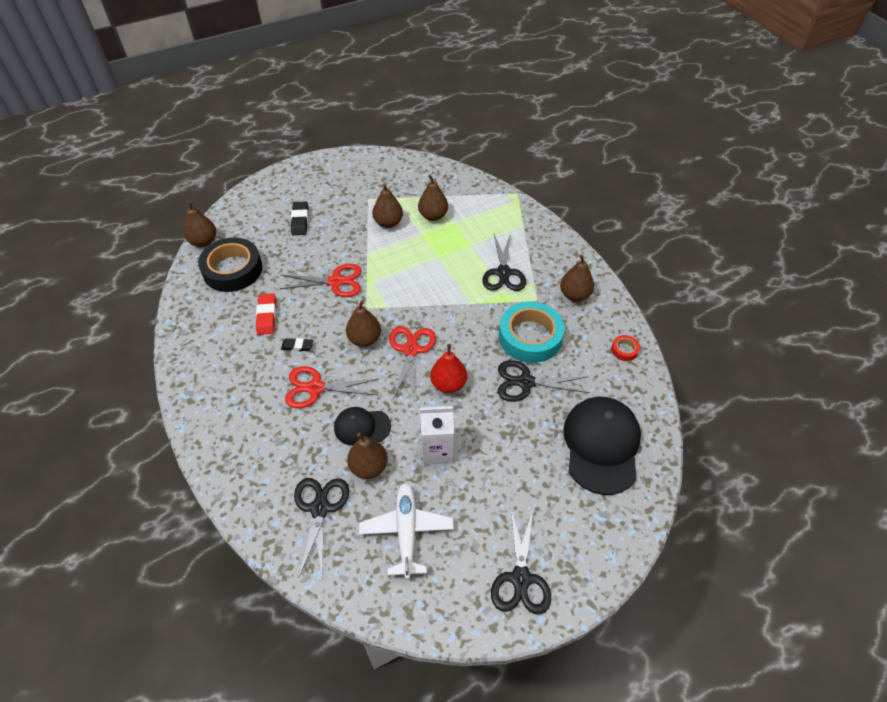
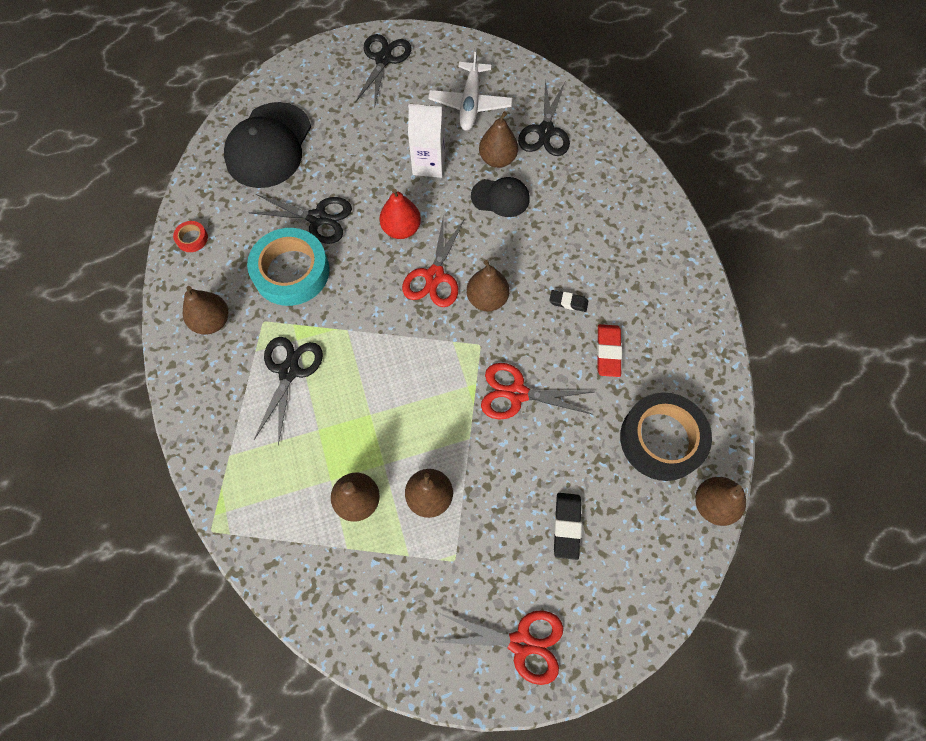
camera: 170 degrees left, 15 degrees up
red scissors [285,366,378,408] -> red scissors moved to [437,610,563,685]

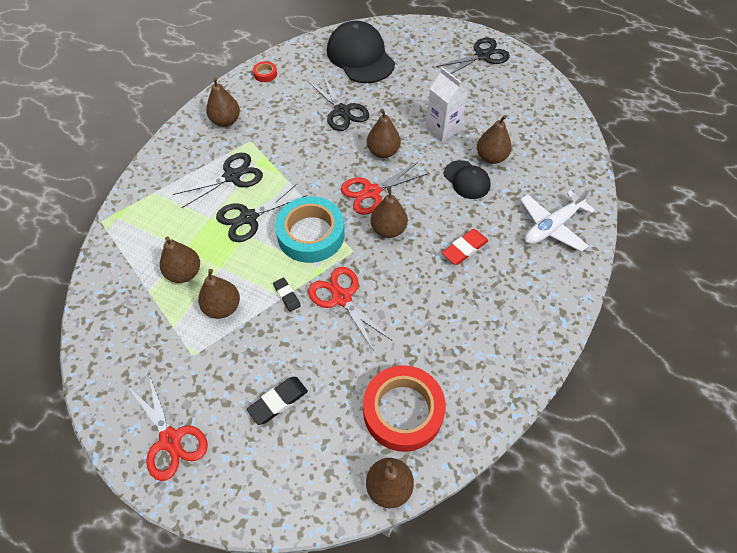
camera: 45 degrees right, 10 degrees down
black cap [224,102,311,188] -> black cap turned 90 degrees clockwise [327,21,395,83]
turquoise tape [247,228,329,306] -> turquoise tape moved to [275,196,344,263]
red pear [379,188,421,239] -> brown pear [367,109,401,158]
white plane [428,47,512,131] -> white plane moved to [520,187,595,252]
black scissors [518,79,570,156] -> black scissors moved to [216,184,307,242]
black eraser [549,290,588,312] -> black eraser moved to [273,278,301,312]
red eraser [597,324,622,377] -> red eraser moved to [442,229,489,265]
black tape [620,392,712,481] -> red tape [363,365,446,452]

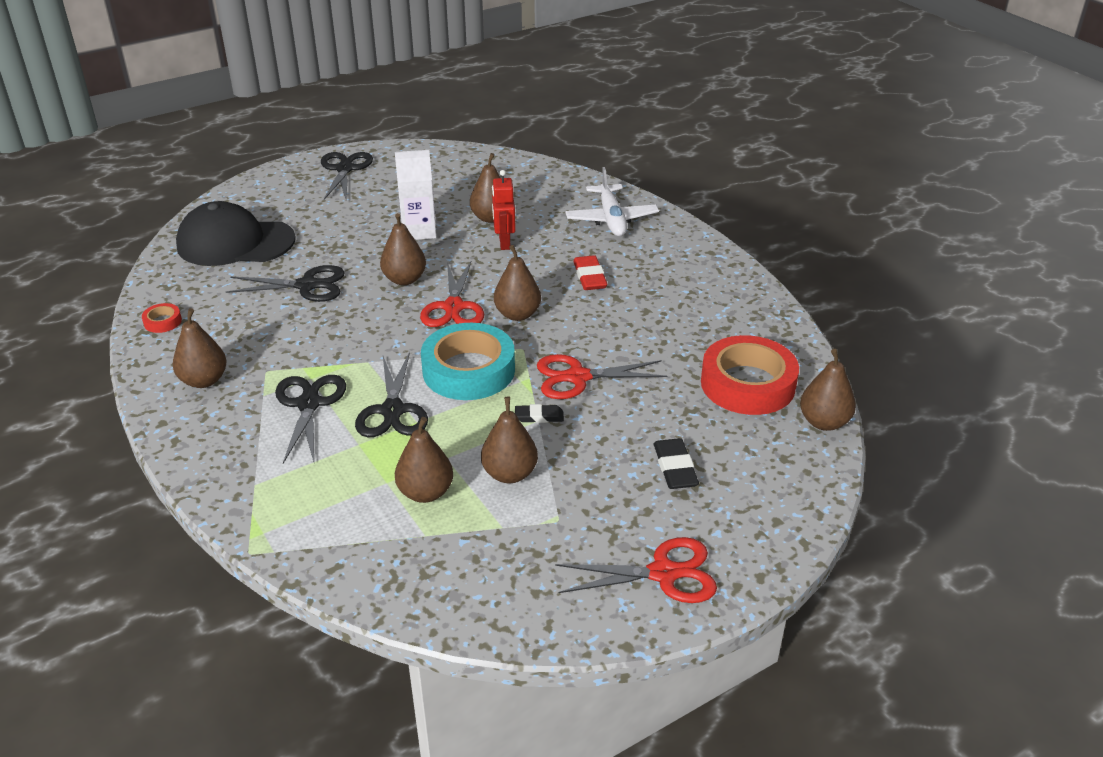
camera: 60 degrees left, 20 degrees down
black cap [444,160,491,199] -> red robot [492,170,516,250]

